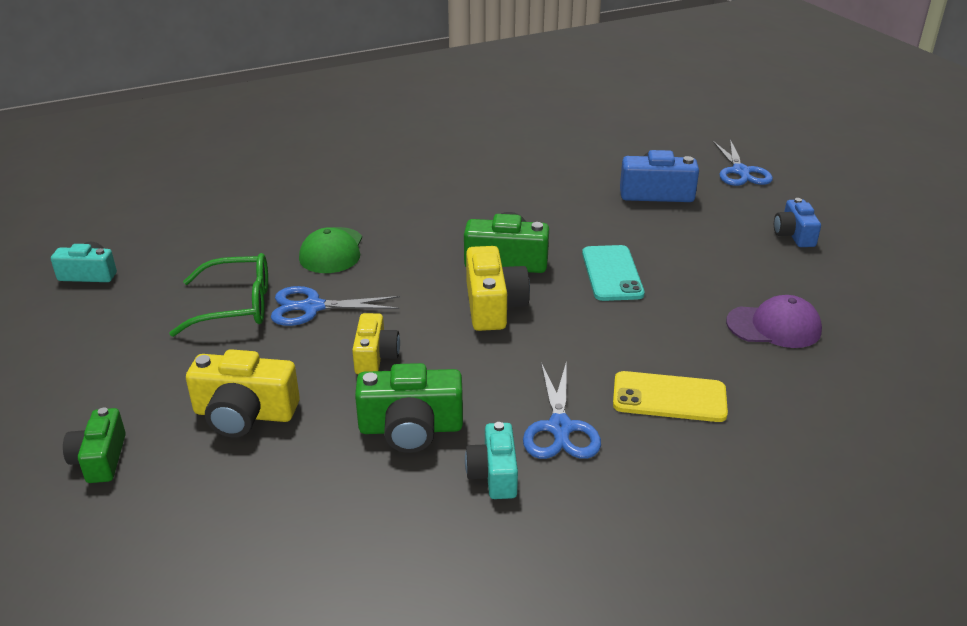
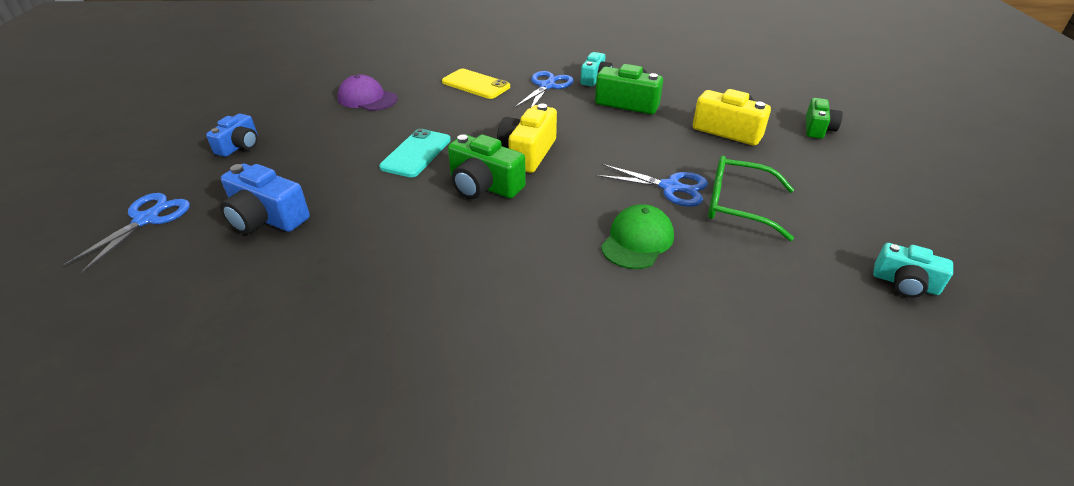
camera: 155 degrees left, 5 degrees up
yellow camera [352,313,400,374] -> none

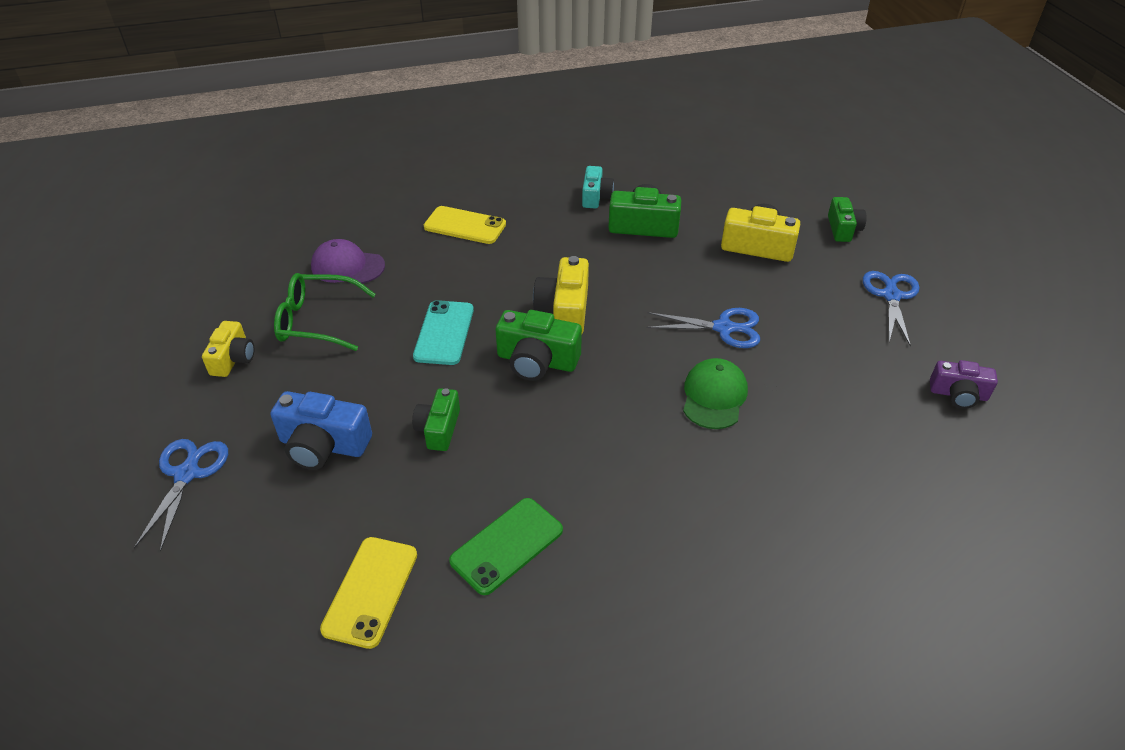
camera: 15 degrees left, 5 degrees up
blue camera [206,114,258,157] -> yellow camera [202,321,254,377]
blue scissors [514,71,574,108] -> blue scissors moved to [863,271,919,347]
green glasses [708,155,794,241] -> green glasses moved to [274,273,376,351]
turquoise camera [873,243,953,298] -> purple camera [930,360,998,409]
none -> yellow phone [320,537,417,649]
none -> green camera [412,388,460,451]
none -> green phone [449,498,563,595]

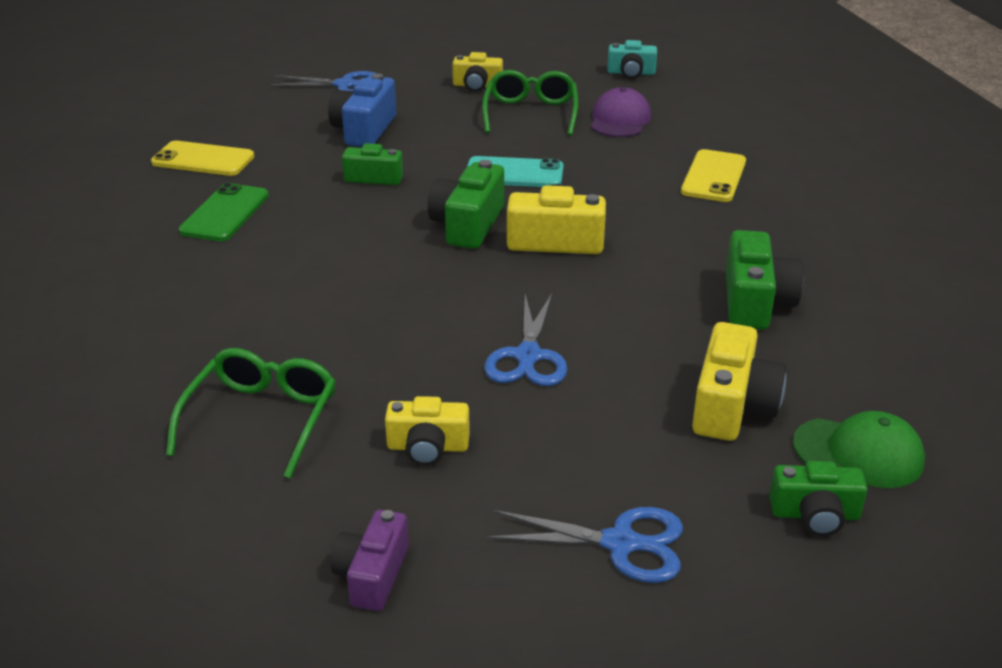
camera: 90 degrees right, 10 degrees down
green phone [449,498,563,595] -> green phone turned 60 degrees clockwise [179,183,269,241]
turquoise camera [582,166,614,208] -> turquoise camera moved to [607,40,657,79]
green cap [683,358,748,429] -> green cap moved to [793,411,925,488]
none -> green glasses [166,348,336,479]
none -> yellow camera [385,396,470,466]

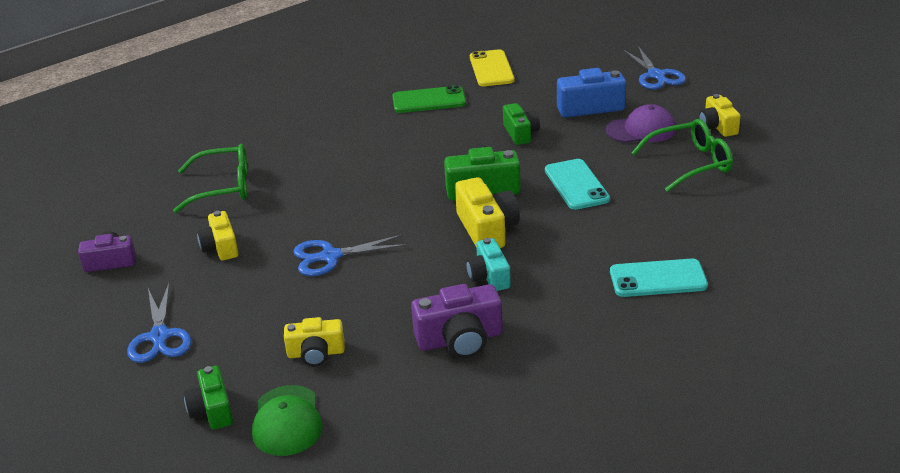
camera: 70 degrees right, 0 degrees up
purple cap [591,87,651,137] -> purple cap moved to [606,104,676,143]
turquoise camera [607,40,657,79] -> turquoise camera moved to [466,238,511,291]
yellow phone [681,149,746,202] -> turquoise phone [610,259,708,297]
yellow camera [692,322,786,441] -> yellow camera [284,317,345,367], size x0.66
green camera [726,230,804,330] -> purple camera [411,284,503,359]

